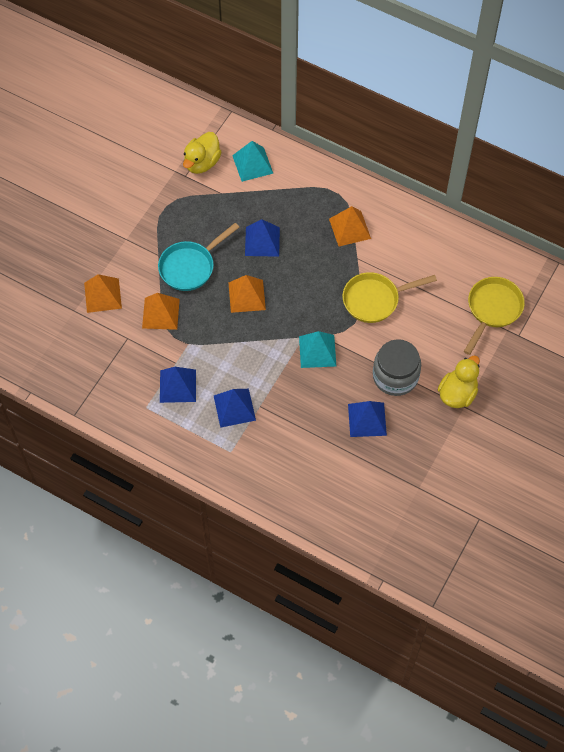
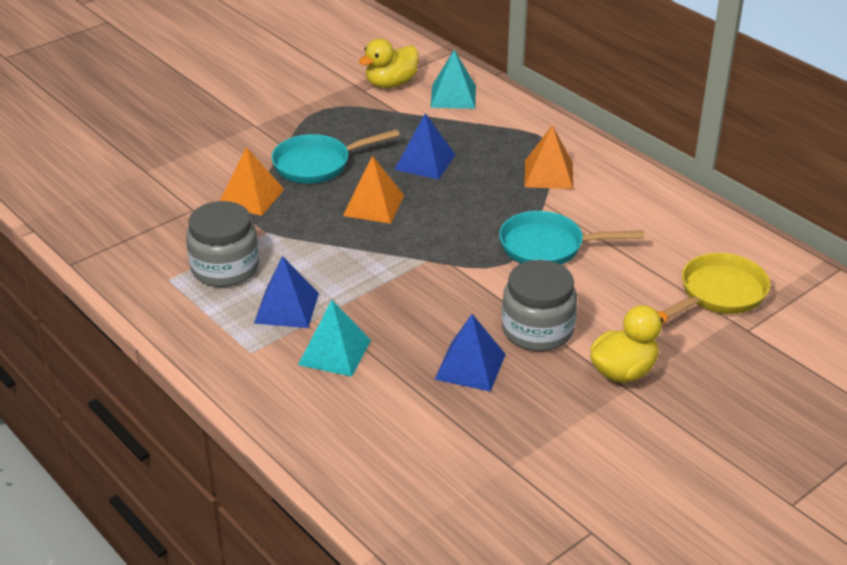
camera: 20 degrees right, 25 degrees down
orange pyramid [84,274,122,313] -> none
blue pyramid [160,367,196,403] -> grey jar [186,201,259,287]
turquoise pyramid [299,331,337,368] -> turquoise pyramid moved to [298,300,371,377]
yellow pan [342,272,437,323] -> turquoise pan [499,211,644,265]

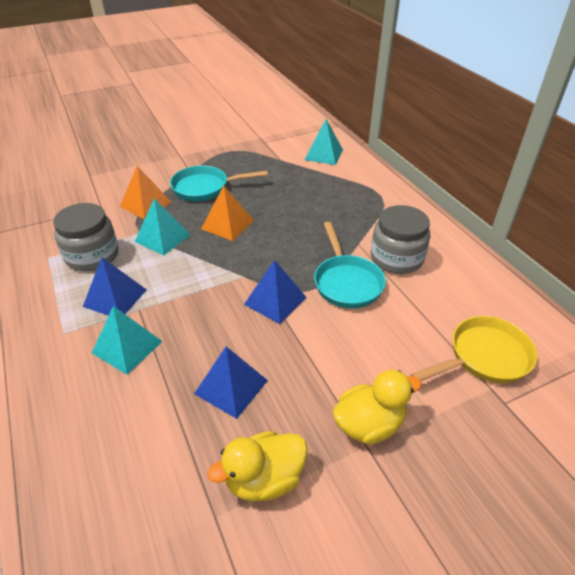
camera: 15 degrees right, 5 degrees up
yellow duck [359,38,418,88] -> yellow duck moved to [207,431,308,502]
blue pyramid [394,113,455,179] -> blue pyramid moved to [244,260,307,324]
turquoise pan [499,211,644,265] -> turquoise pan turned 120 degrees counterclockwise [314,222,386,308]
grey jar [502,260,577,351] -> grey jar moved to [371,205,430,274]
orange pyramid [524,125,573,189] -> none
none -> turquoise pyramid [135,198,191,256]

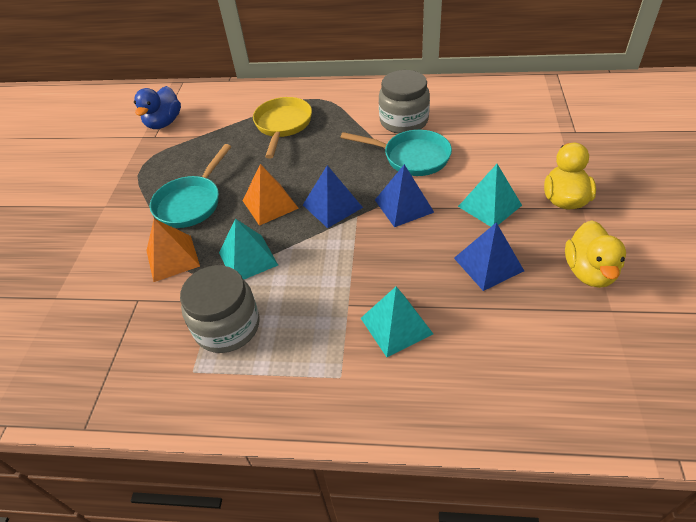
camera: 55 degrees left, 5 degrees up
blue pyramid [83,257,147,316] -> blue pyramid moved to [303,165,363,228]
turquoise pyramid [305,119,343,165] -> turquoise pyramid moved to [458,164,522,227]
yellow pan [410,316,537,383] -> yellow pan moved to [253,97,312,159]
none -> blue duck [134,86,181,129]

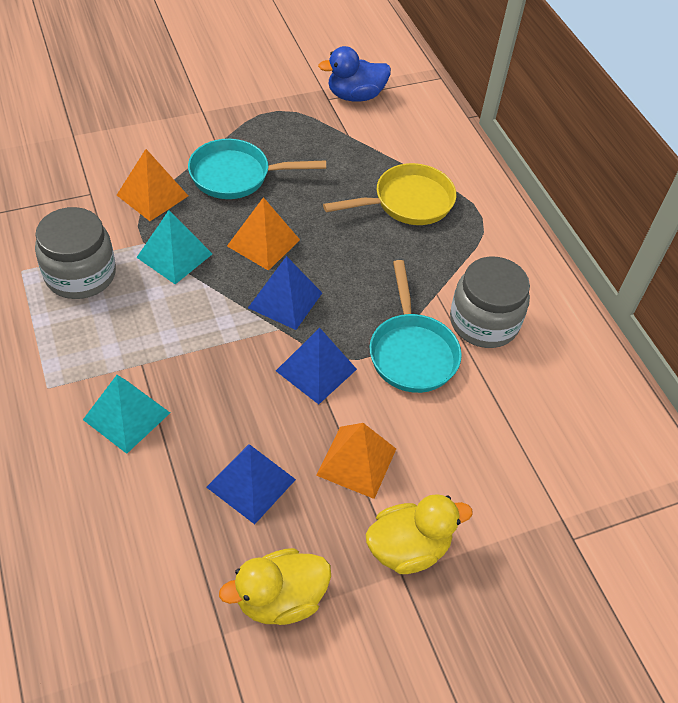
camera: 55 degrees right, 5 degrees up
turquoise pyramid [458,164,522,227] -> orange pyramid [316,423,396,499]

